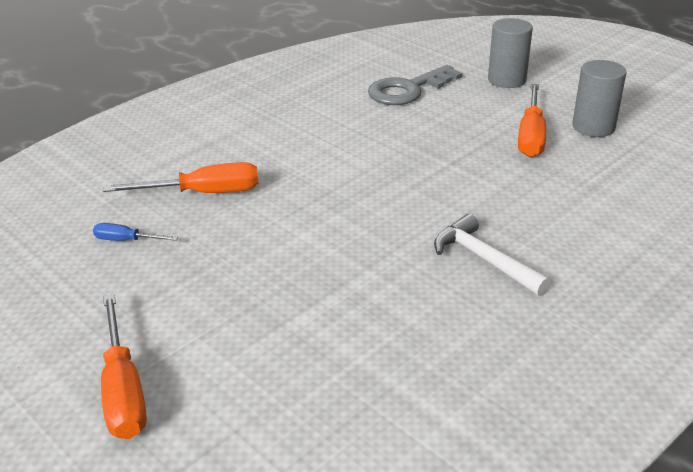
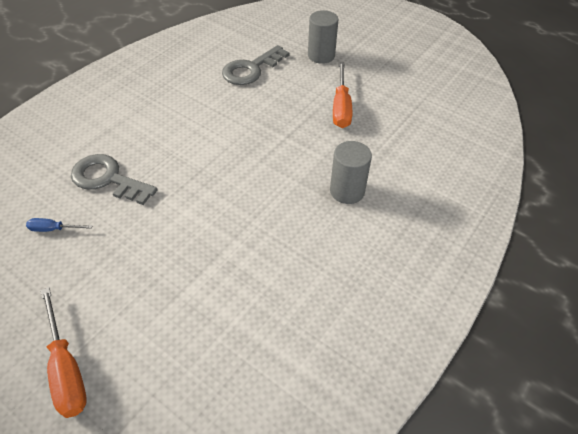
camera: 10 degrees left, 15 degrees up
orange screwdriver [103,162,259,193] -> grey key [71,154,158,205]
white hammer [434,214,551,296] -> none
grey cylinder [572,60,627,137] -> grey cylinder moved to [330,141,372,204]

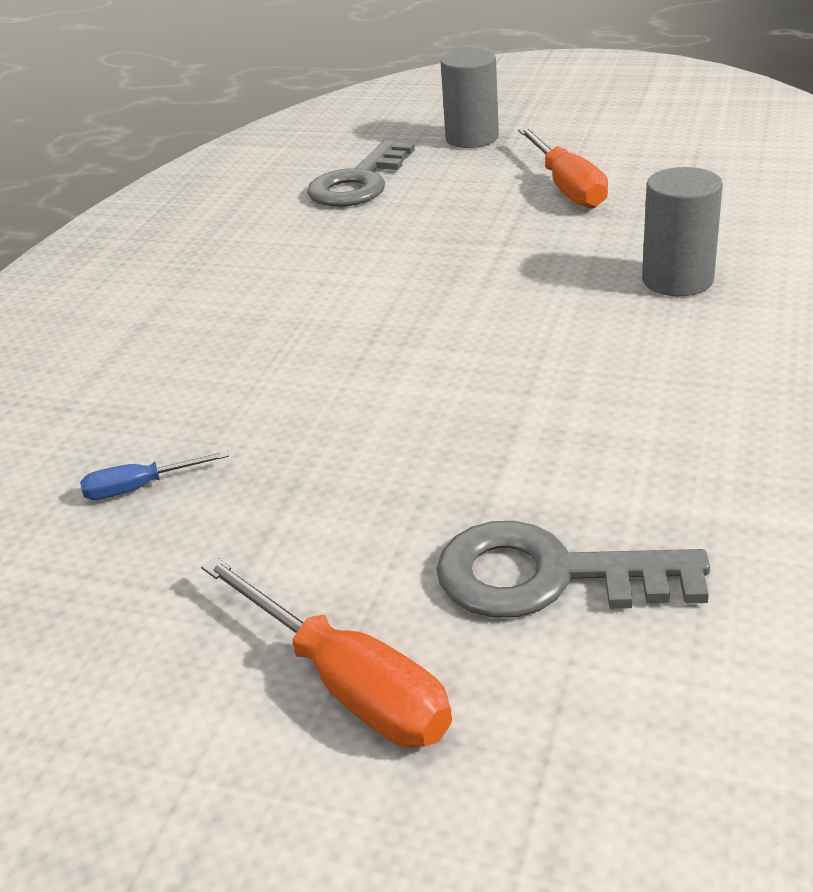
camera: 15 degrees left, 15 degrees down
grey key [71,154,158,205] -> grey key moved to [436,521,710,618]

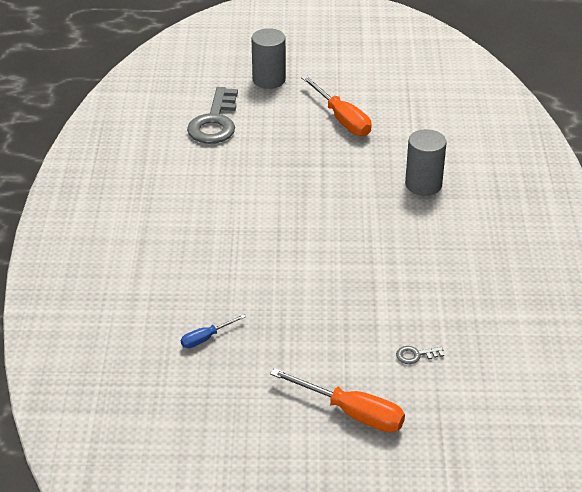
camera: 20 degrees left, 5 degrees up
grey key [436,521,710,618] -> grey key [396,346,444,364], size x0.42

